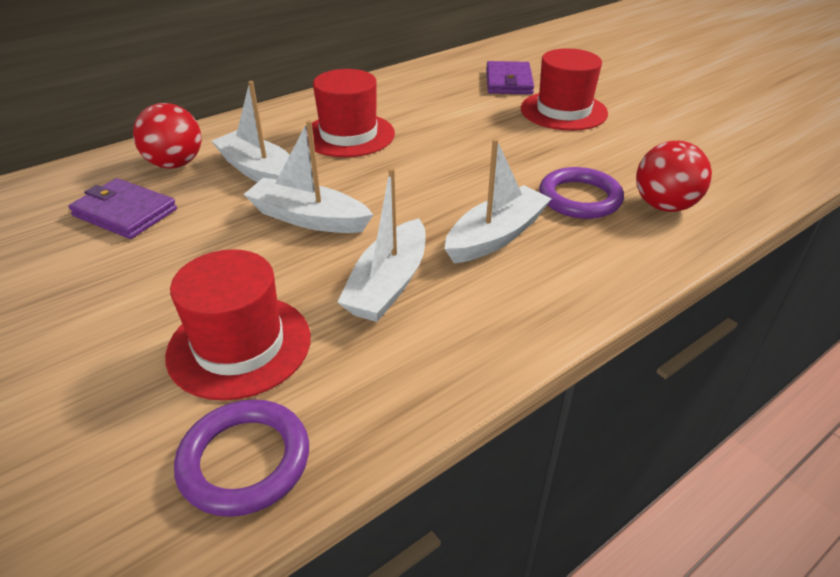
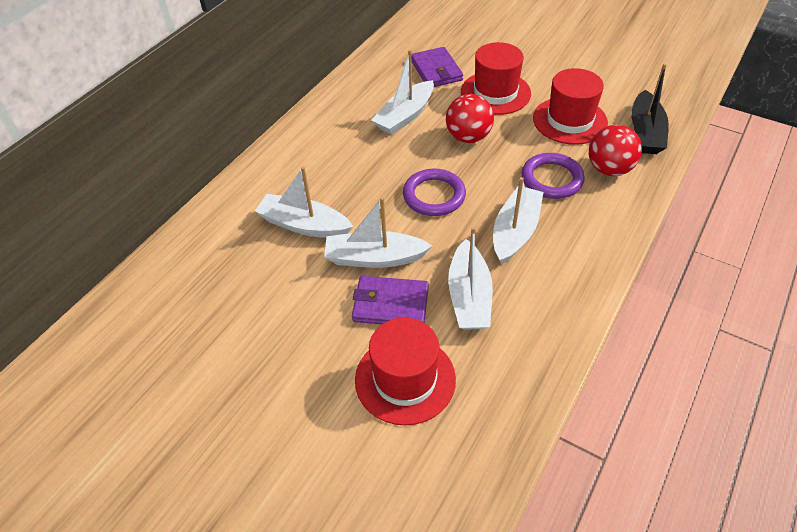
camera: 20 degrees left, 10 degrees up
purple wallet [69,178,177,239] -> purple wallet moved to [352,276,429,324]
red ball [133,103,202,169] -> red ball moved to [446,94,494,143]
purple ring [174,399,309,517] -> purple ring moved to [403,168,466,216]
red hat [307,69,395,157] -> red hat moved to [533,68,608,145]
none -> white boat [371,50,434,135]
none -> black boat [631,63,669,154]

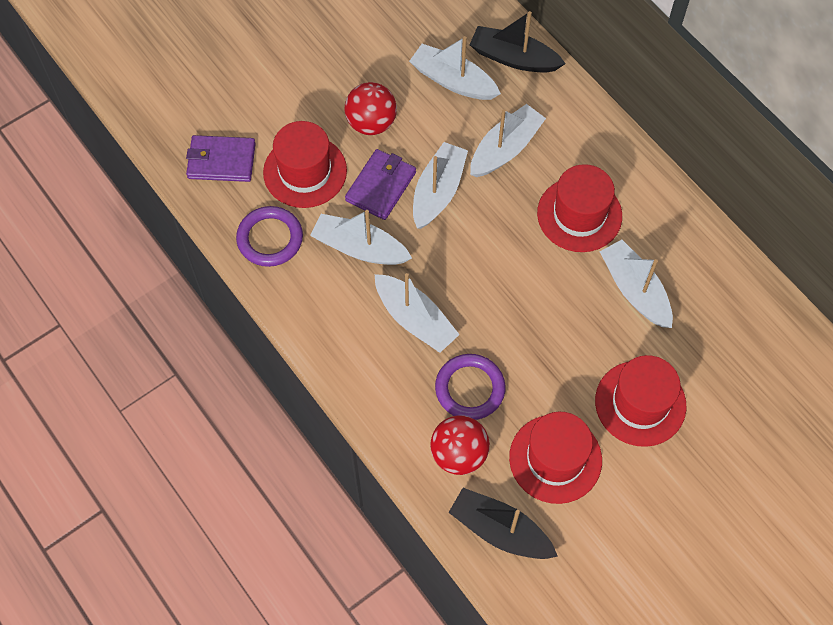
camera: 110 degrees right, 15 degrees up
purple ring [403,168,466,216] -> purple ring moved to [236,206,303,267]
purple wallet [411,47,463,87] -> purple wallet moved to [186,135,256,182]
red ball [446,94,494,143] -> red ball moved to [345,82,397,135]
none -> white boat [409,36,501,100]
none -> black boat [470,11,565,73]
none -> red hat [537,164,622,252]

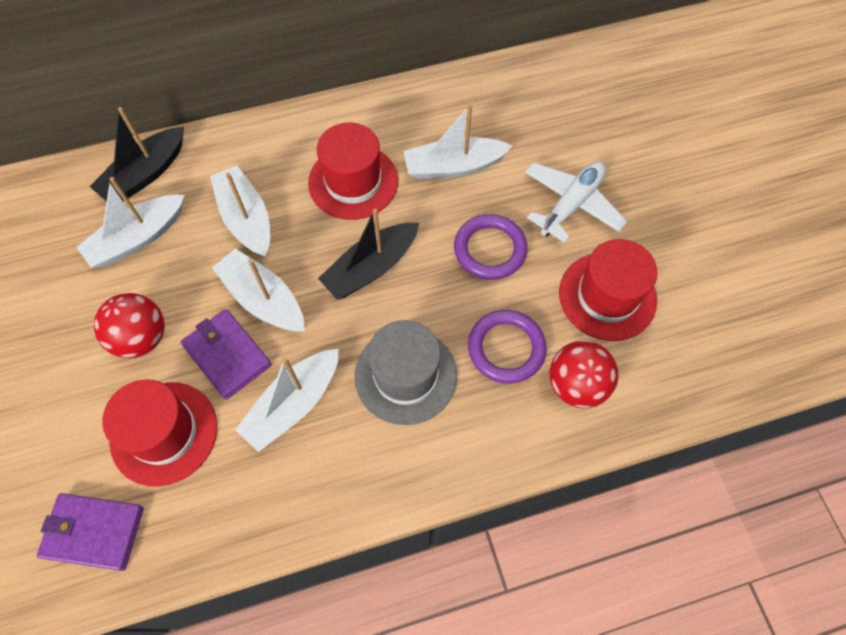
camera: 70 degrees left, 0 degrees up
purple wallet [186,135,256,182] -> purple wallet turned 75 degrees clockwise [37,493,144,571]
purple ring [236,206,303,267] -> purple ring moved to [454,214,528,280]
white boat [375,273,460,353] -> grey hat [354,320,457,425]
black boat [448,488,558,559] -> black boat moved to [318,209,419,300]
red hat [595,355,686,447] -> white plane [525,161,627,243]

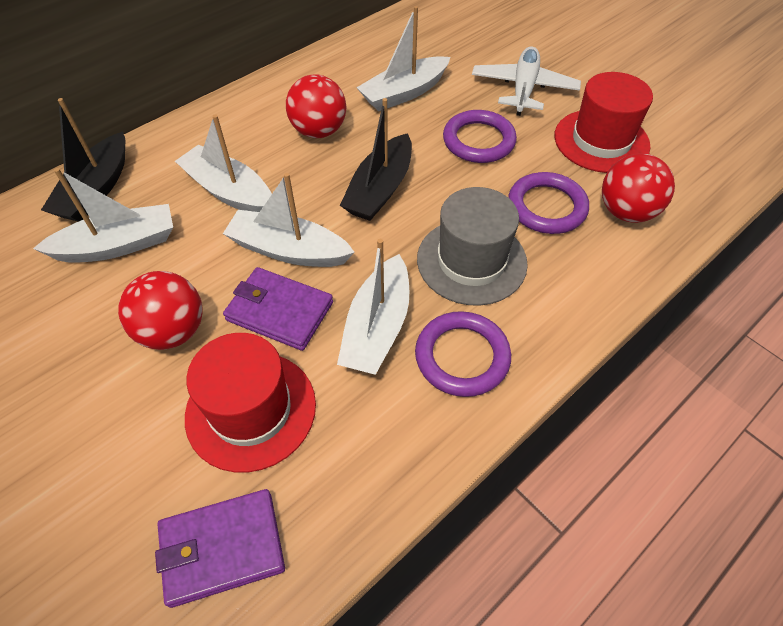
camera: 25 degrees left, 10 degrees down
white boat [76,177,185,268] -> white boat turned 135 degrees counterclockwise [33,168,173,263]
red hat [308,123,398,220] -> red ball [286,74,346,138]
none -> purple ring [415,311,511,397]

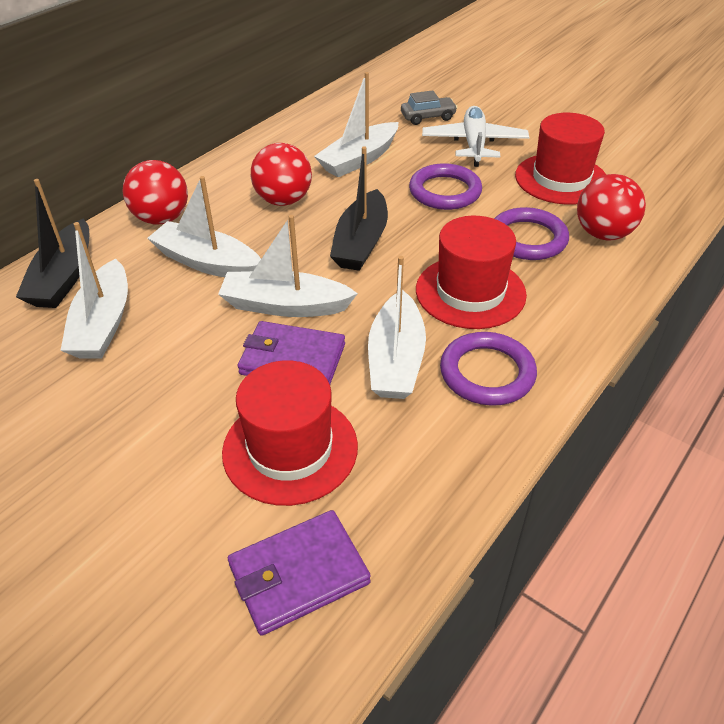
camera: 10 degrees left, 10 degrees down
white boat [33,168,173,263] -> white boat turned 120 degrees clockwise [60,222,128,359]
red ball [118,271,203,350] -> red ball moved to [122,160,188,224]
grey hat [417,187,528,306] -> red hat [416,216,527,329]
none -> grey car [401,90,458,125]

